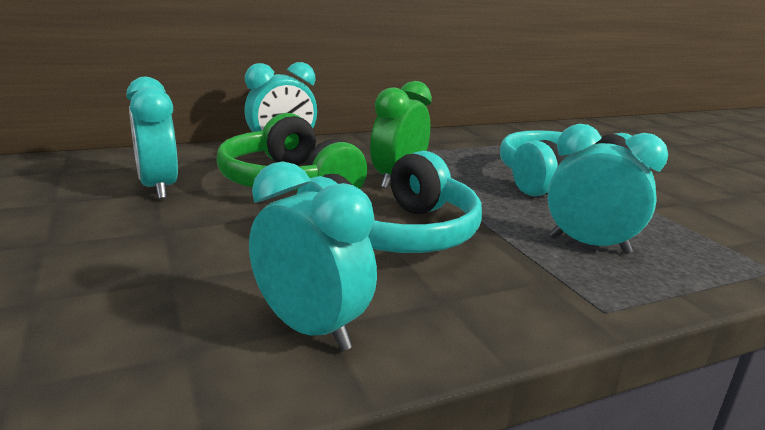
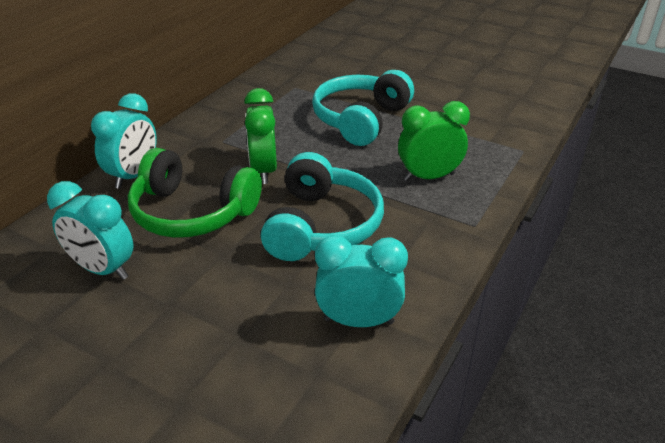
camera: 35 degrees left, 15 degrees up
turquoise clock [547,124,668,254] -> green clock [398,101,470,181]

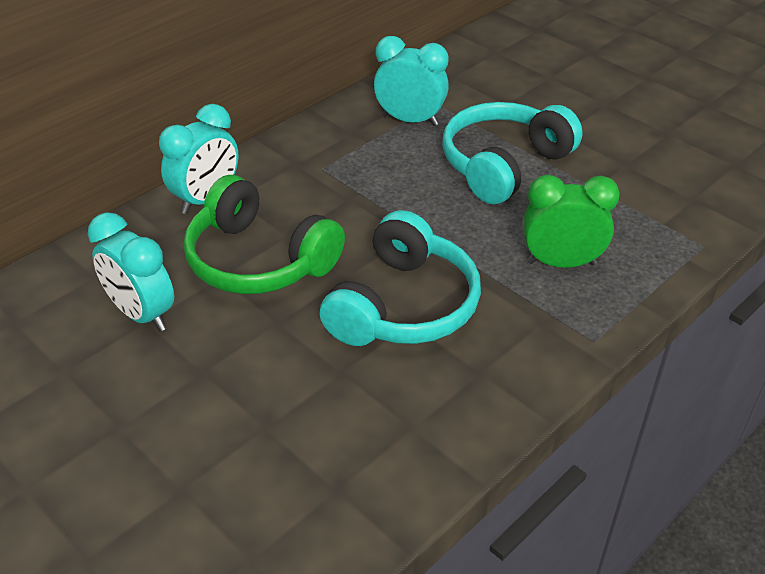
camera: 15 degrees right, 5 degrees up
green clock [244,88,277,184] -> none
turquoise clock [315,235,408,327] -> turquoise clock moved to [374,36,449,126]

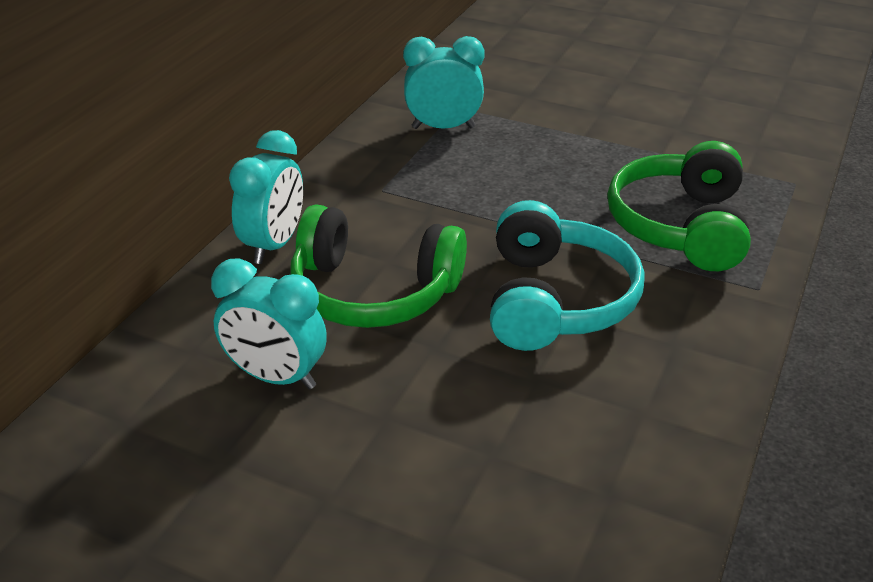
camera: 20 degrees left, 5 degrees down
turquoise headphones [442,102,583,204] -> none
green clock [523,175,620,268] -> green headphones [607,141,751,271]

